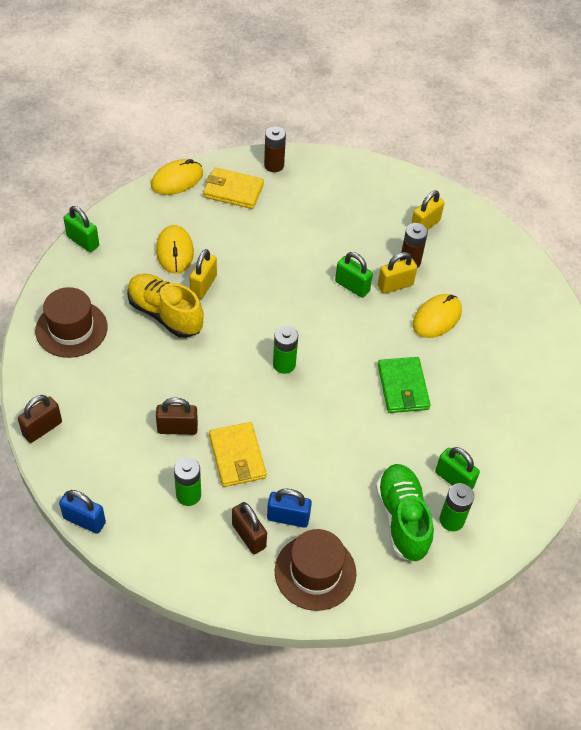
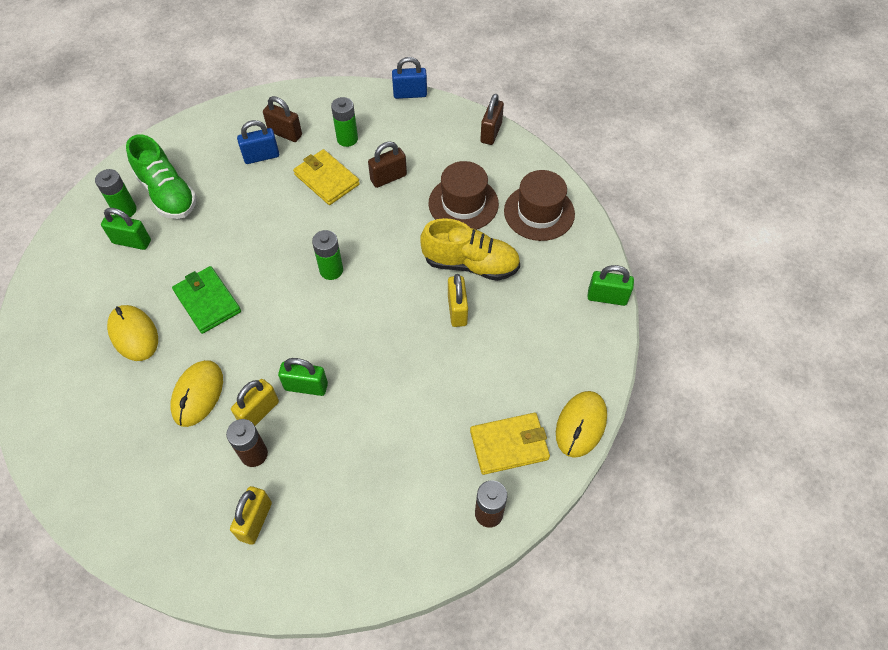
camera: 155 degrees right, 5 degrees up
yellow mouse [156,225,194,274] -> yellow mouse moved to [107,305,158,361]
brown hat [275,529,356,611] -> brown hat moved to [429,161,499,230]

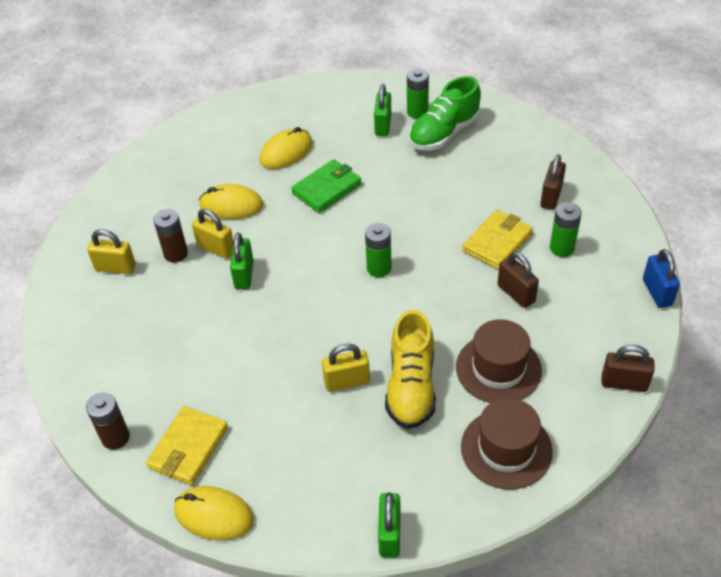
camera: 85 degrees right, 10 degrees down
blue padlock [237,120,279,164] -> none
yellow wallet [470,413,550,475] -> yellow wallet turned 45 degrees clockwise [146,406,228,485]

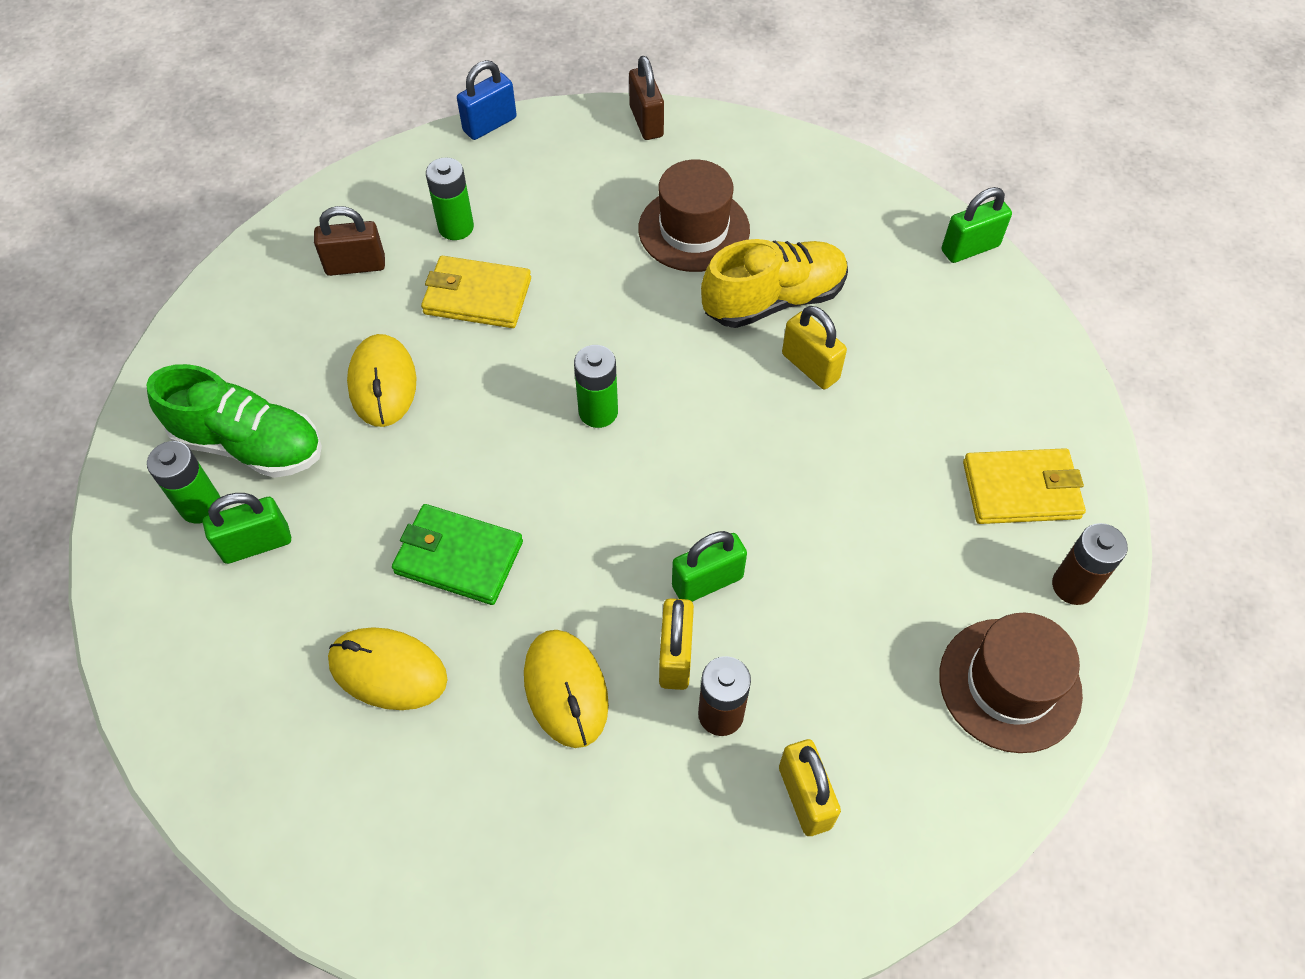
camera: 120 degrees left, 10 degrees up
yellow mouse [174,486,254,541] -> yellow mouse moved to [347,334,416,427]
brown hat [461,398,553,489] -> brown hat moved to [939,613,1083,753]
brown padlock [497,252,539,308] -> none

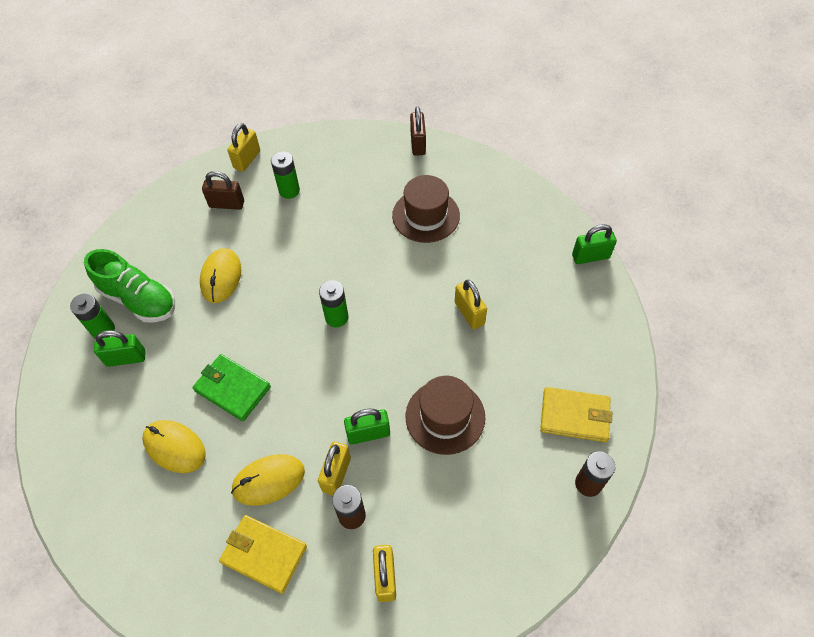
camera: 15 degrees right, 0 degrees up
yellow wallet [421,256,531,328] -> yellow wallet moved to [219,515,307,594]
blue padlock [457,60,517,140] -> none
yellow mouse [524,630,609,748] -> yellow mouse turned 75 degrees clockwise [231,454,305,506]
yellow shoe [701,239,848,328] -> none
brown hat [939,613,1083,753] -> brown hat moved to [405,376,485,455]
none -> yellow padlock [228,123,260,172]

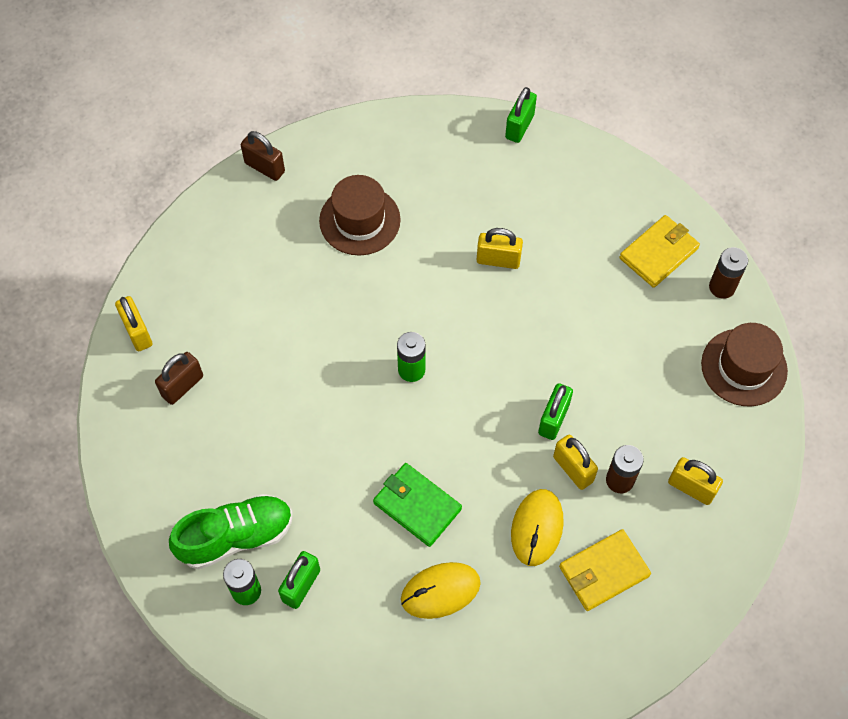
camera: 55 degrees left, 5 degrees up
green wallet [192,354,271,421] -> green wallet turned 60 degrees clockwise [373,463,462,547]
yellow mouse [200,248,241,303] -> none
green battery [271,151,300,199] -> none
brown hat [405,376,485,455] -> brown hat moved to [701,323,788,406]

